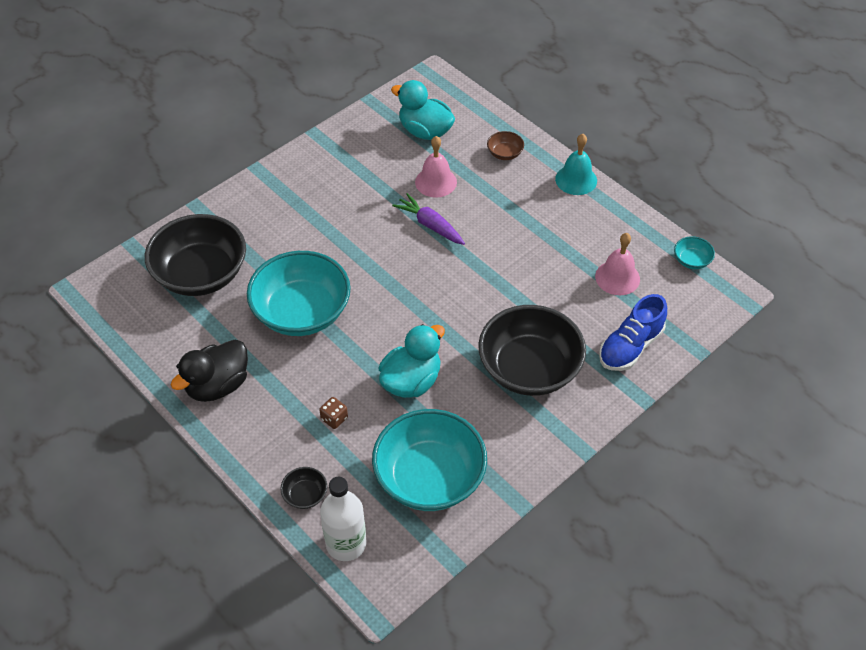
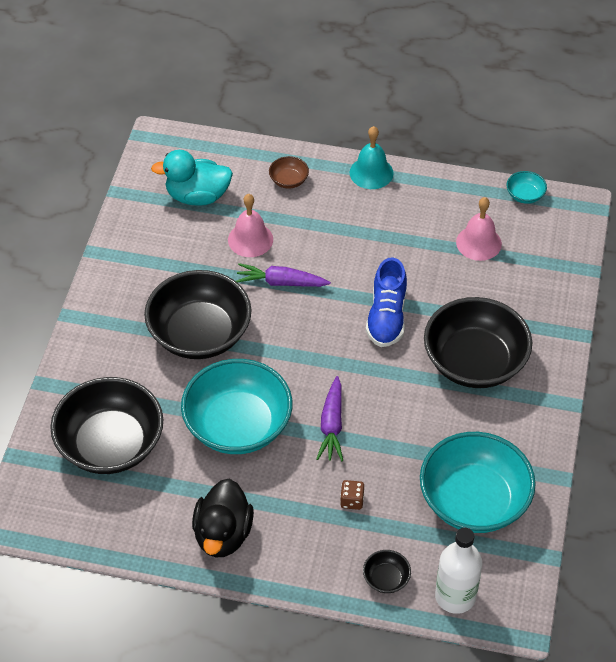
camera: 35 degrees left, 0 degrees up
turquoise duck [379,324,445,398] -> none
blue shoe [599,294,667,371] -> blue shoe moved to [366,257,407,347]
none -> black bowl [144,270,251,359]
none -> purple carrot [316,376,343,461]

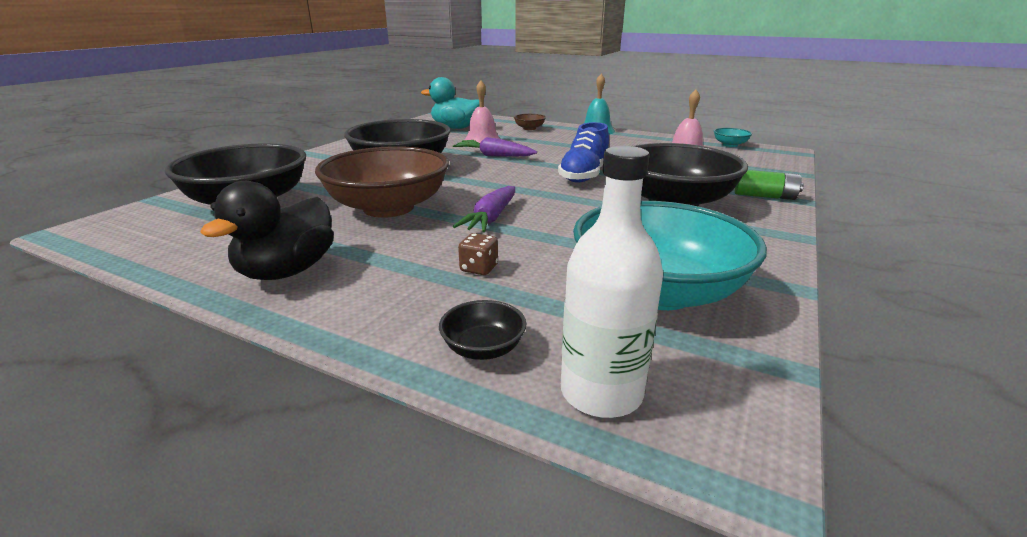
camera: 15 degrees right, 25 degrees down
turquoise bowl [181,359,292,454] -> brown bowl [315,146,449,218]
none -> green battery [735,170,803,200]

